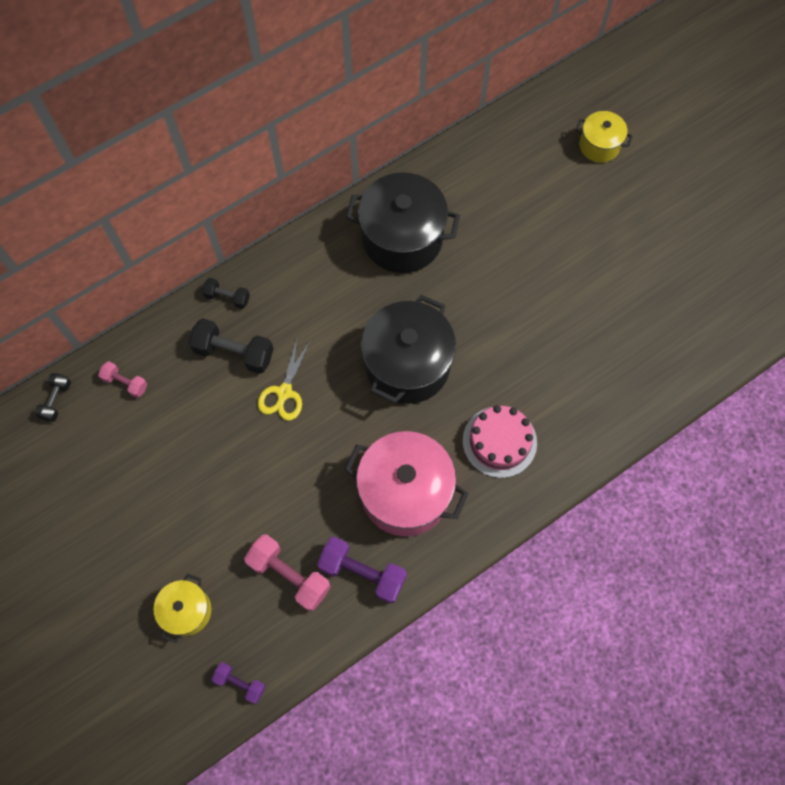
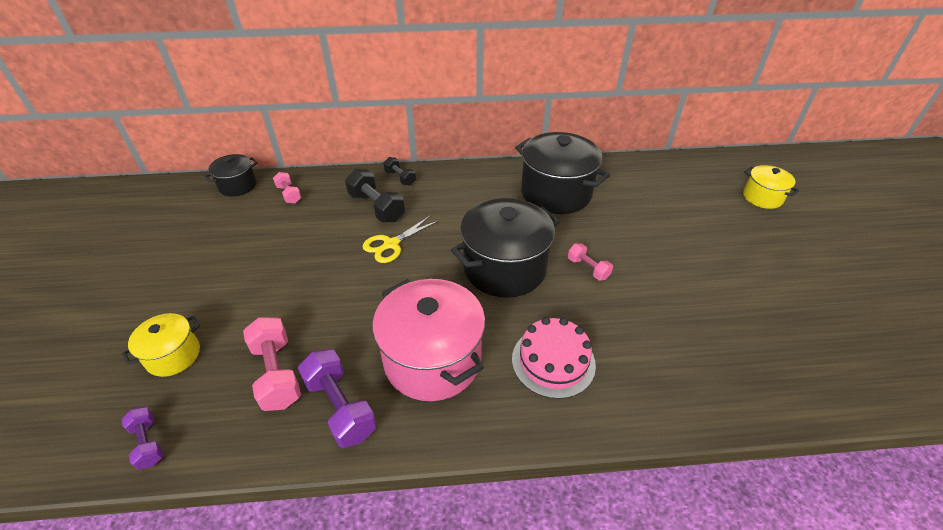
camera: 30 degrees right, 25 degrees down
black dumbbell [34,373,71,422] -> black pot [204,154,258,196]
none -> pink dumbbell [568,243,613,280]

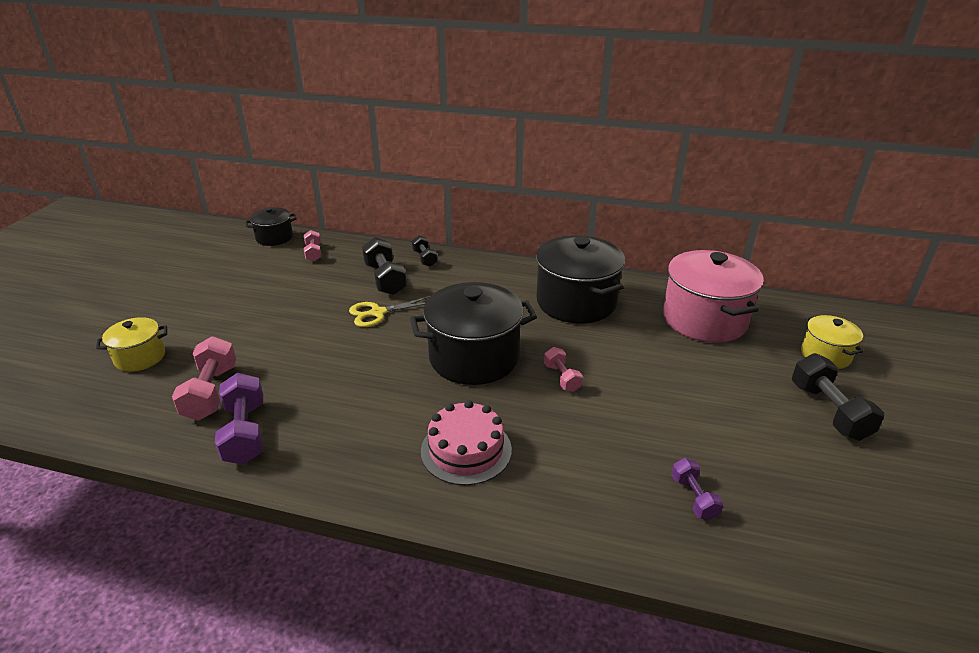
camera: 20 degrees right, 10 degrees down
purple dumbbell [121,407,163,470] -> purple dumbbell moved to [671,458,724,521]
pink pot [372,279,485,401] -> pink pot moved to [663,250,764,343]
none -> black dumbbell [792,353,884,441]

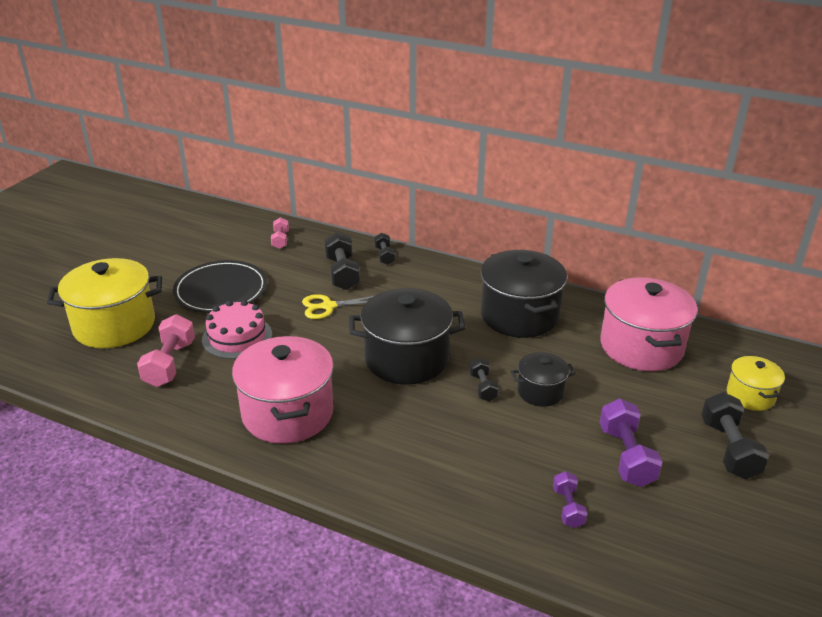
camera: 10 degrees right, 0 degrees up
yellow pot [96,317,167,372] -> yellow pot [47,258,162,348], size x1.88
purple dumbbell [215,373,263,465] -> purple dumbbell moved to [599,399,662,487]
black pot [245,207,297,246] -> black pot moved to [511,352,576,407]
pink cake [421,400,512,485] -> pink cake moved to [202,300,272,359]
pink dumbbell [544,347,583,392] -> black dumbbell [469,358,499,401]
none -> black plate [173,260,267,313]
none -> pink pot [232,336,334,444]

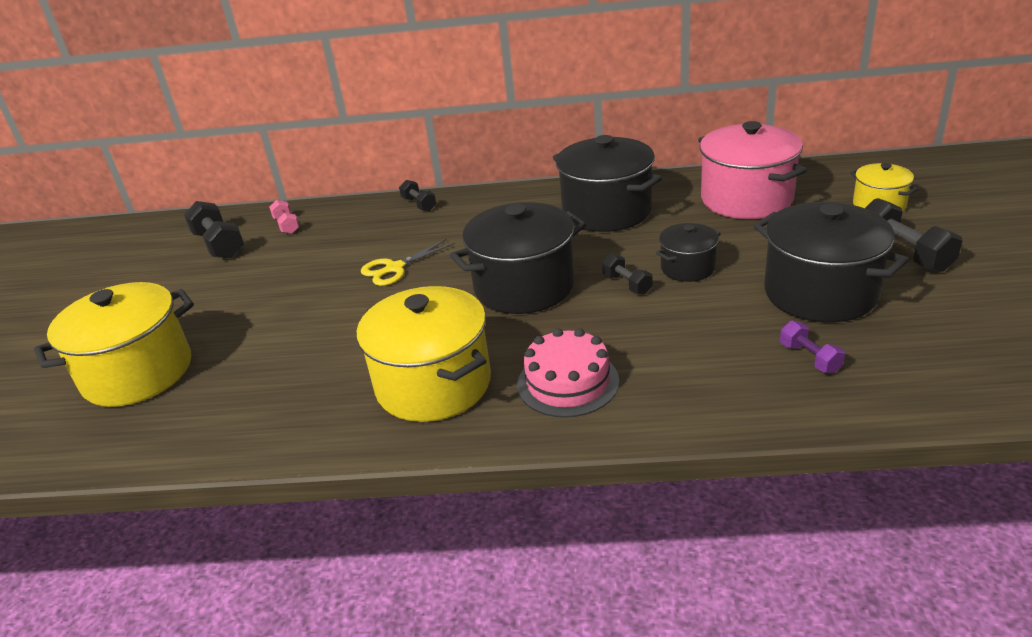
camera: 20 degrees left, 0 degrees up
pink dumbbell [137,314,195,387] -> none
black plate [173,260,267,313] -> none
pink cake [202,300,272,359] -> pink cake moved to [517,328,619,418]
pink pot [232,336,334,444] -> yellow pot [356,286,491,422]
black dumbbell [324,232,360,290] -> black dumbbell moved to [184,201,244,259]
purple dumbbell [599,399,662,487] -> black pot [754,202,909,322]

